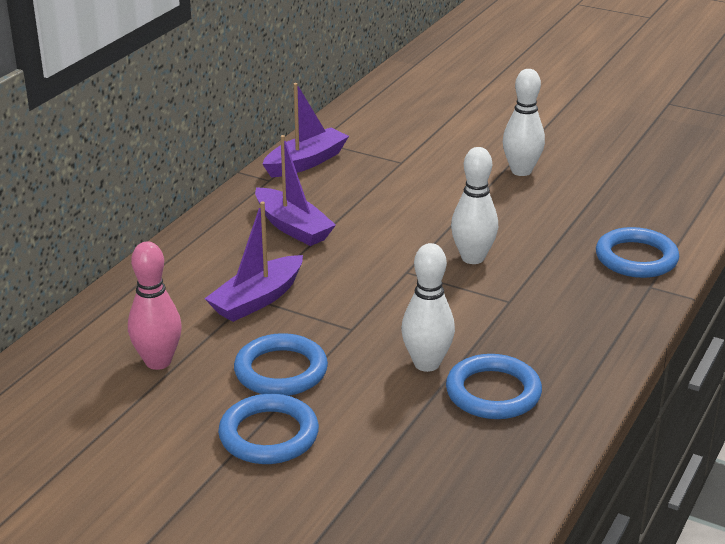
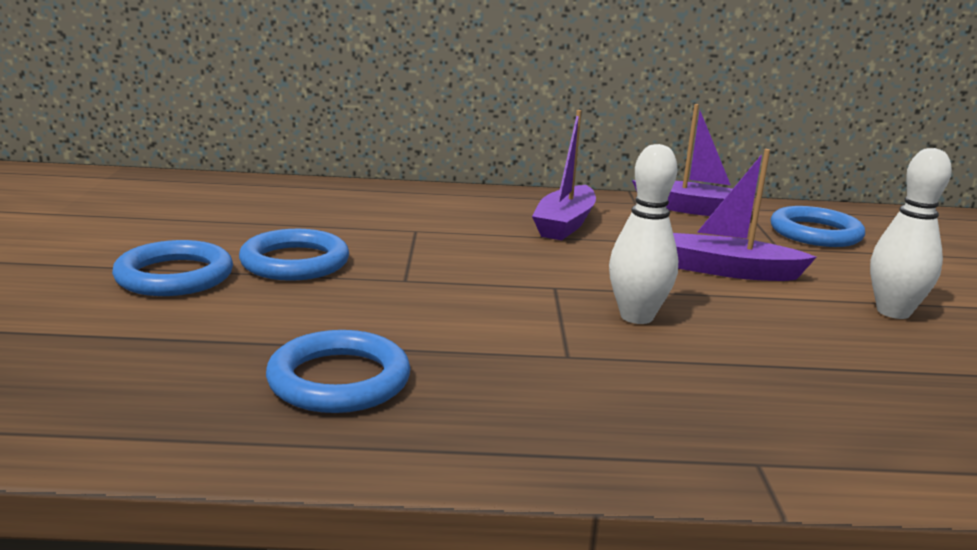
camera: 60 degrees right, 10 degrees down
pink bowling pin [128,241,182,370] -> none
purple boat [204,202,303,322] -> purple boat moved to [673,149,817,281]
white bowling pin [401,243,455,372] -> none
blue ring [596,227,679,278] -> blue ring moved to [770,206,865,247]

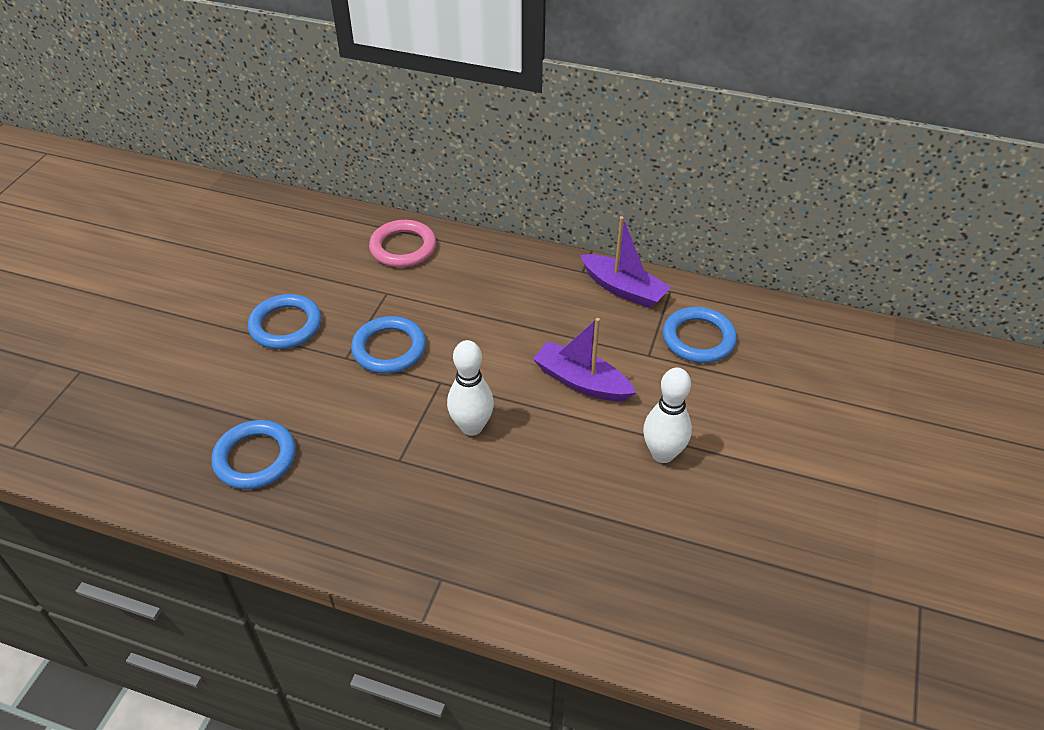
camera: 20 degrees right, 25 degrees up
blue ring [112,240,233,296] -> blue ring moved to [351,316,426,374]
purple boat [532,110,596,240] -> none
none -> pink ring [369,220,436,267]

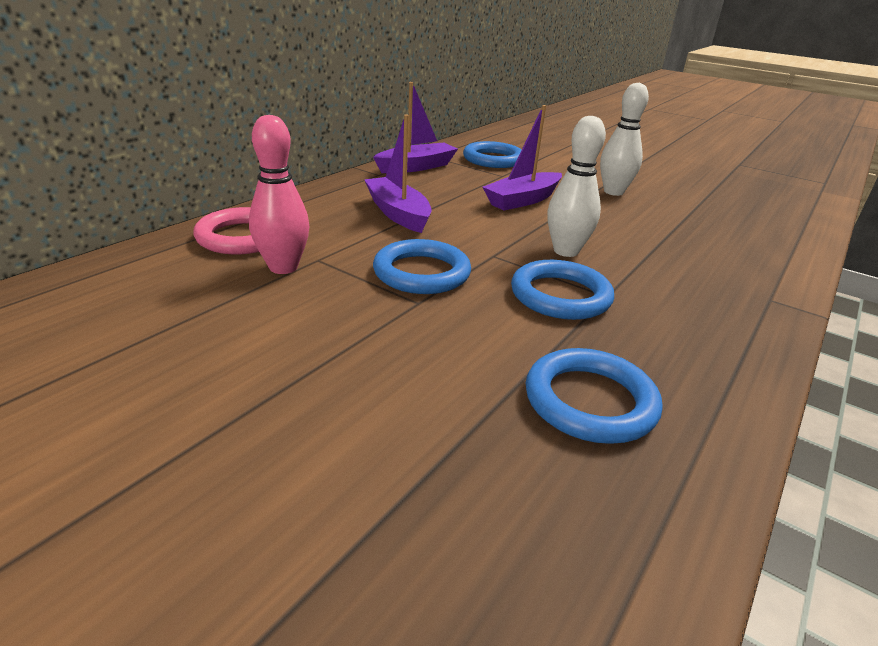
camera: 75 degrees left, 15 degrees down
blue ring [248,294,322,349] -> blue ring moved to [511,260,614,320]
none -> pink bowling pin [249,115,309,274]
none -> purple boat [364,115,432,233]

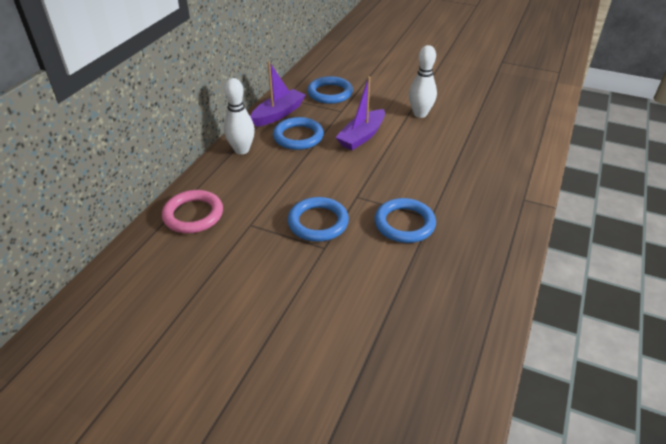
camera: 10 degrees left, 10 degrees up
pink bowling pin [249,115,309,274] -> none
purple boat [364,115,432,233] -> none
blue ring [526,348,662,444] -> blue ring moved to [273,117,324,150]
white bowling pin [547,116,606,257] -> white bowling pin moved to [224,78,255,155]

